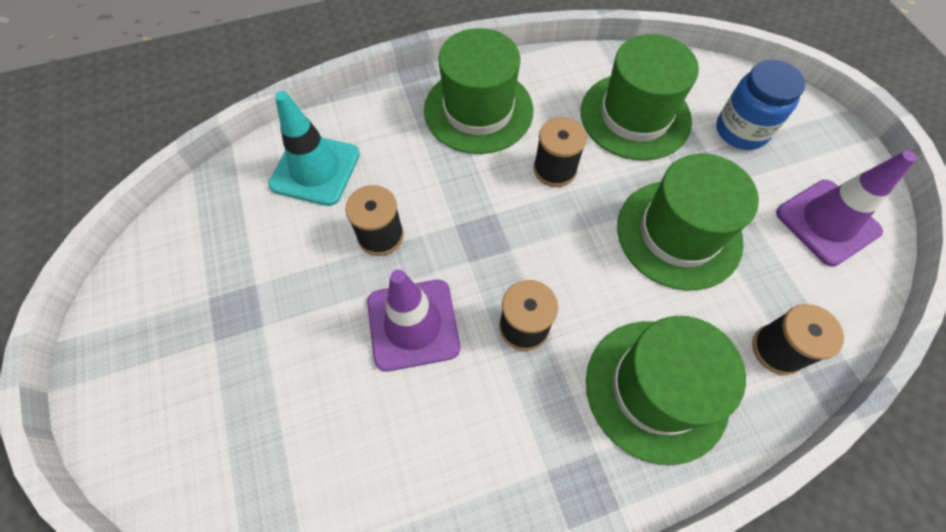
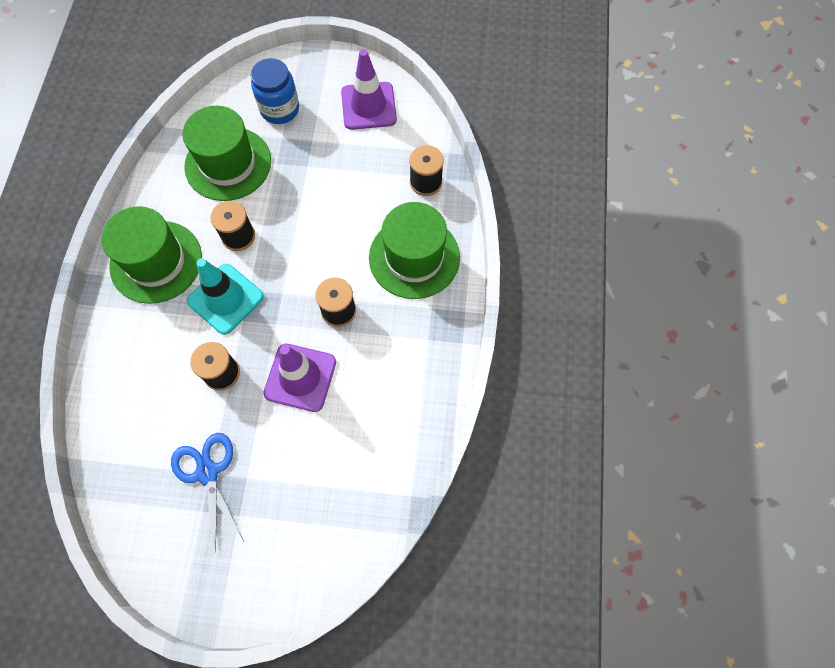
camera: 65 degrees left, 5 degrees up
turquoise traffic cone [268,91,360,206] -> turquoise traffic cone moved to [187,258,264,335]
green hat [617,153,759,291] -> none
none -> blue scissors [171,433,244,553]

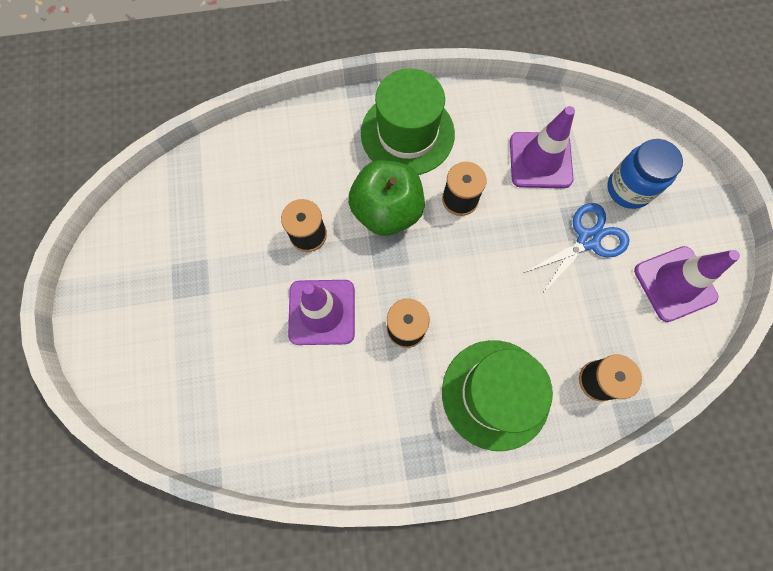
camera: 75 degrees right, 5 degrees up
blue scissors [171,433,244,553] -> blue scissors moved to [524,203,630,294]
green hat [183,106,271,201] -> purple traffic cone [510,106,575,188]
turquoise traffic cone [187,258,264,335] -> green apple [348,160,425,236]

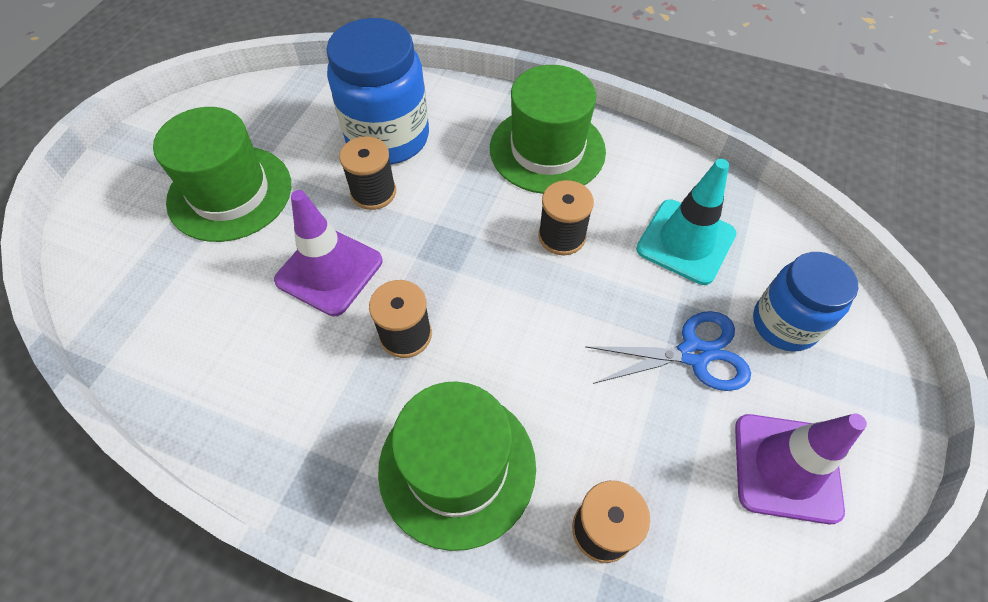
camera: 30 degrees right, 15 degrees down
green apple [348,160,425,236] -> none
purple traffic cone [510,106,575,188] -> turquoise traffic cone [636,159,736,285]
none -> green hat [153,107,291,242]
none -> blue jar [326,18,429,165]

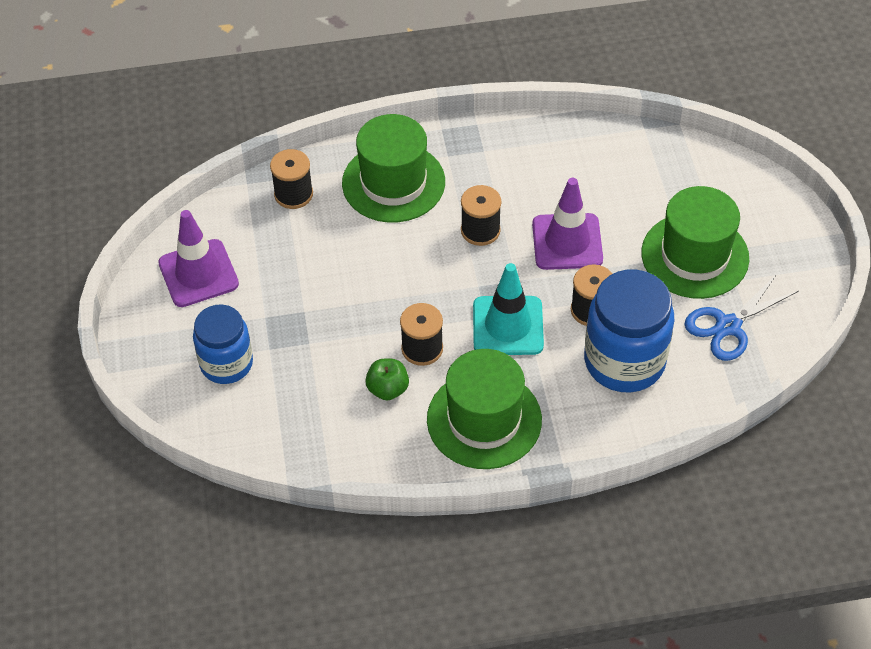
camera: 150 degrees right, 5 degrees down
blue scissors [585,311,751,391] -> blue scissors moved to [684,274,799,361]
turquoise traffic cone [636,159,736,285] -> turquoise traffic cone moved to [473,263,544,355]
none -> green apple [365,359,409,400]

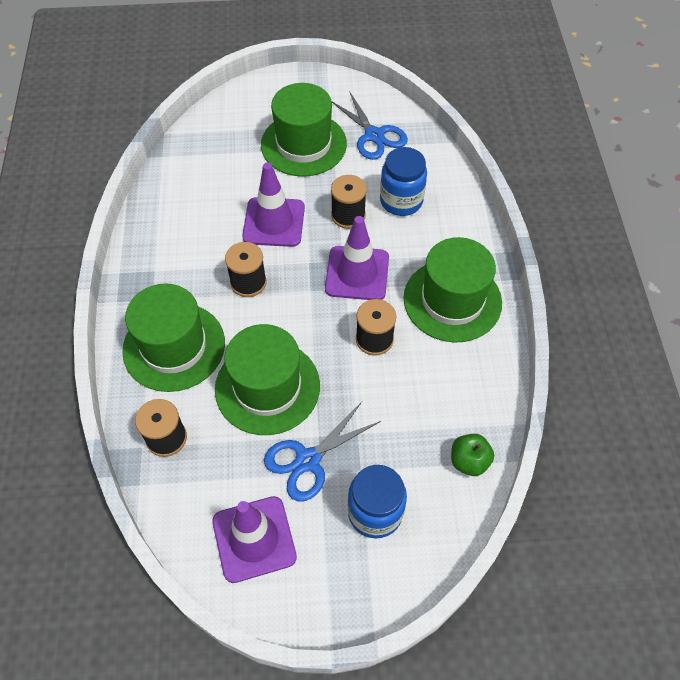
camera: 85 degrees left, 5 degrees up
green apple [365,359,409,400] -> green apple moved to [451,434,494,476]
turquoise traffic cone [473,263,544,355] -> purple traffic cone [325,216,389,300]
blue jar [584,269,674,392] -> blue jar [380,147,427,216], size x0.66
none -> green hat [215,324,320,435]
none -> blue scissors [264,402,381,502]

